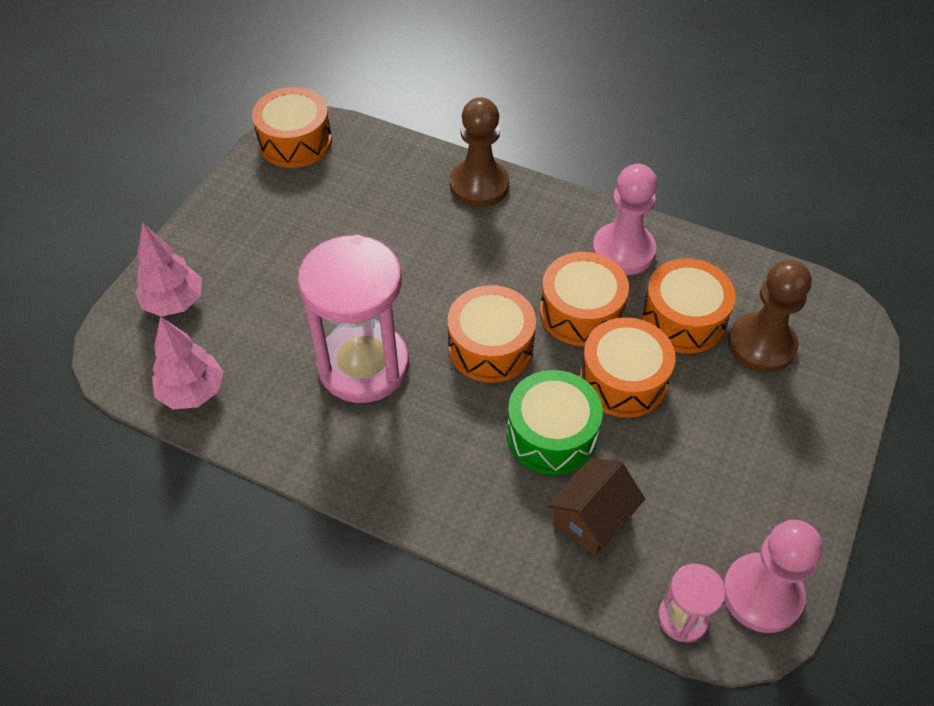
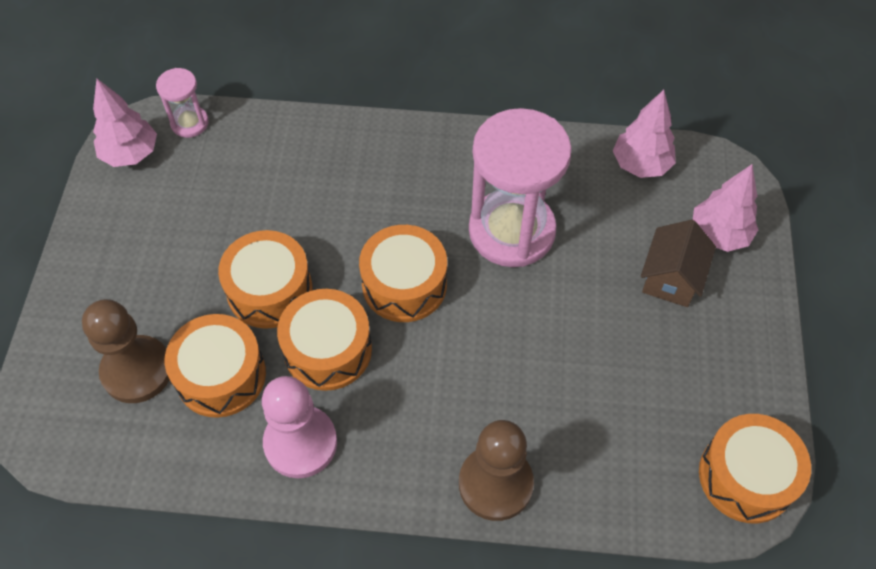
camera: 160 degrees right, 5 degrees up
green drum [507,370,603,475] -> none
brown house [547,458,645,556] -> brown house moved to [641,220,716,307]
pink pawn [723,520,823,633] -> pink tree [93,79,157,167]

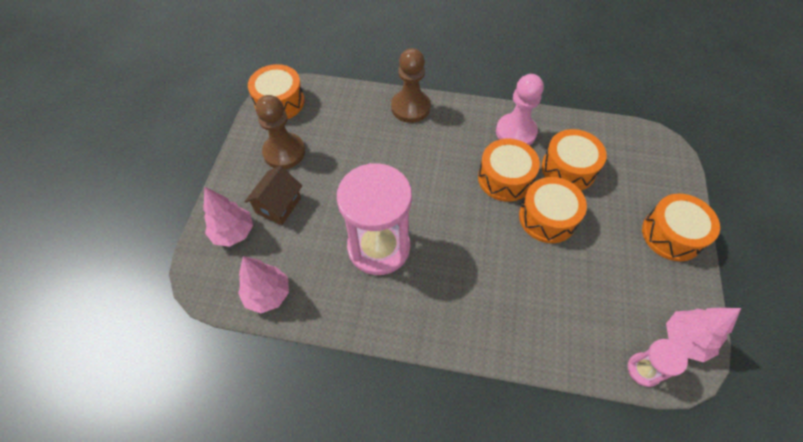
camera: 175 degrees left, 0 degrees up
brown pawn [82,299,170,403] -> brown pawn moved to [256,95,305,169]
orange drum [359,225,447,322] -> orange drum moved to [642,193,720,261]

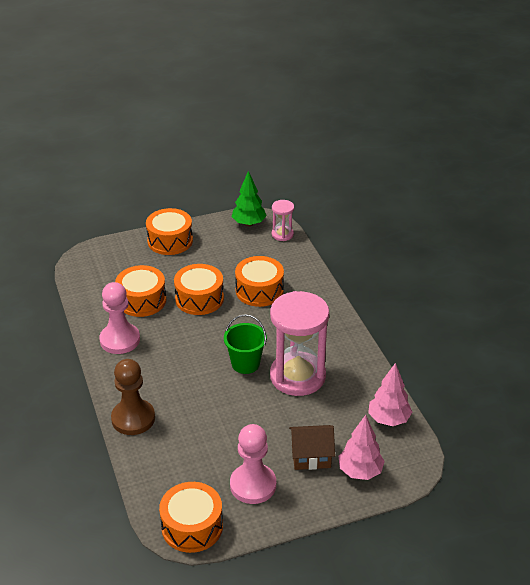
camera: 120 degrees left, 20 degrees down
brown pawn [256,95,305,169] -> pink pawn [230,424,276,504]
orange drum [478,139,540,202] -> orange drum moved to [235,256,284,307]
pink tree [666,308,741,362] -> green tree [232,171,267,226]
none -> green bucket [224,314,267,374]

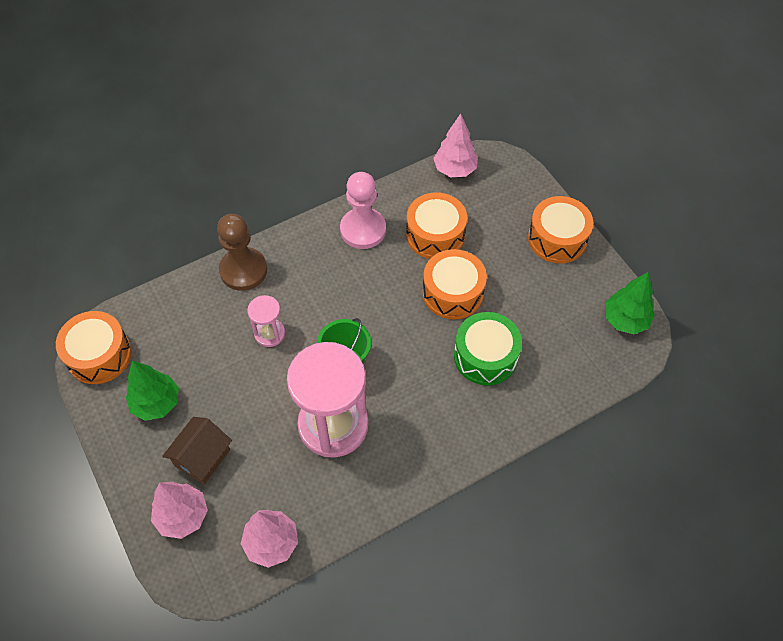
camera: 80 degrees right, 20 degrees up
pink pawn [230,424,276,504] -> green tree [126,361,179,421]
orange drum [235,256,284,307] -> green drum [454,312,522,385]
pink hourglass [272,200,294,241] -> pink hourglass moved to [247,295,285,347]
brown house [289,425,335,470] -> brown house turned 45 degrees clockwise [162,417,232,484]
none -> pink tree [433,113,478,177]

